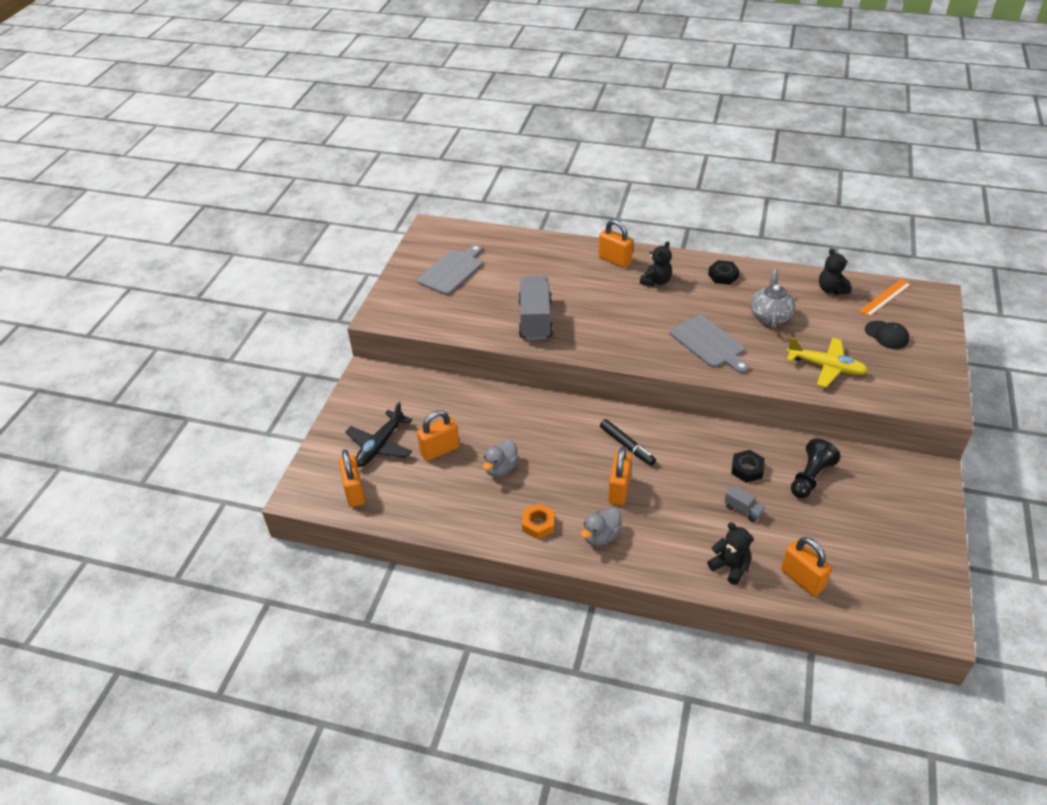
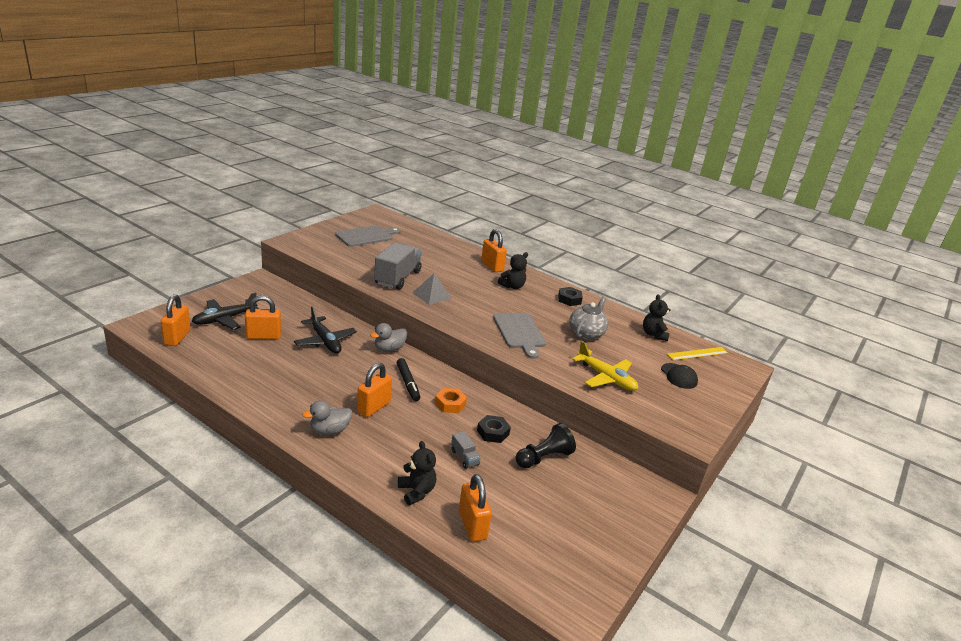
camera: 15 degrees right, 15 degrees down
grey duck [483,440,519,477] -> grey duck moved to [370,323,407,352]
orange nut [522,503,555,539] -> orange nut moved to [435,388,467,413]
orange ruler [859,279,911,317] -> yellow ruler [667,347,728,360]
none -> black plane [294,306,357,354]
none -> grey pyramid [412,273,452,305]

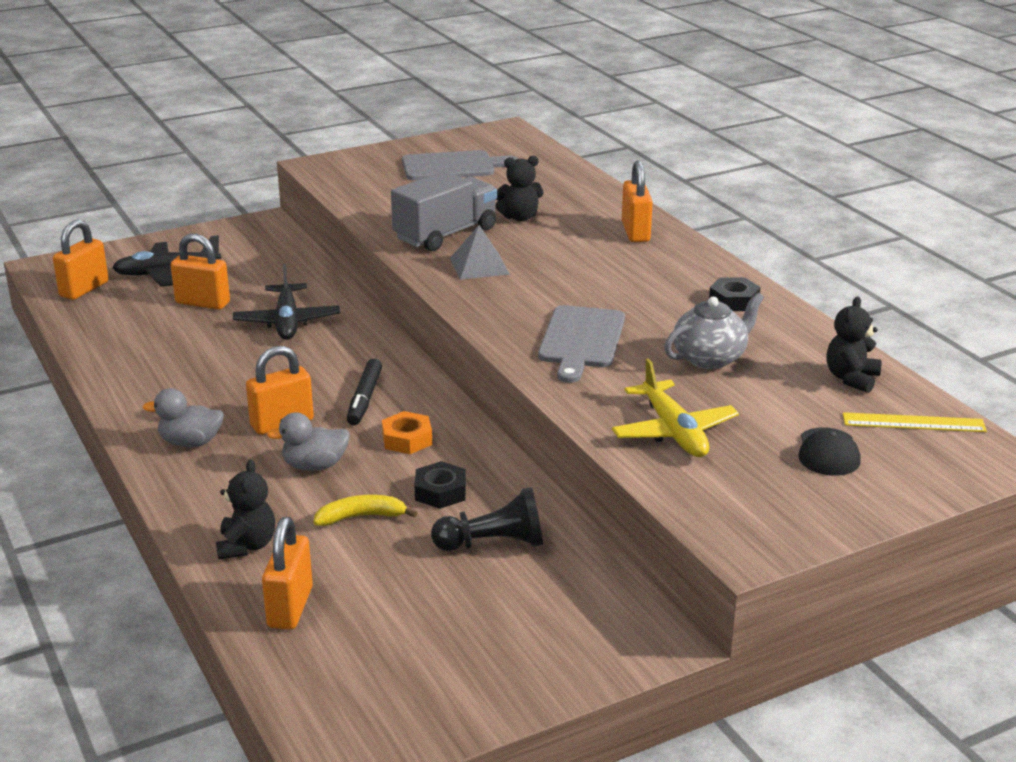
camera: 30 degrees right, 0 degrees up
grey duck [370,323,407,352] -> grey duck moved to [267,412,350,471]
grey truck [451,431,481,469] -> yellow banana [314,495,417,526]
black teddy bear [498,252,528,289] -> black teddy bear moved to [495,156,544,221]

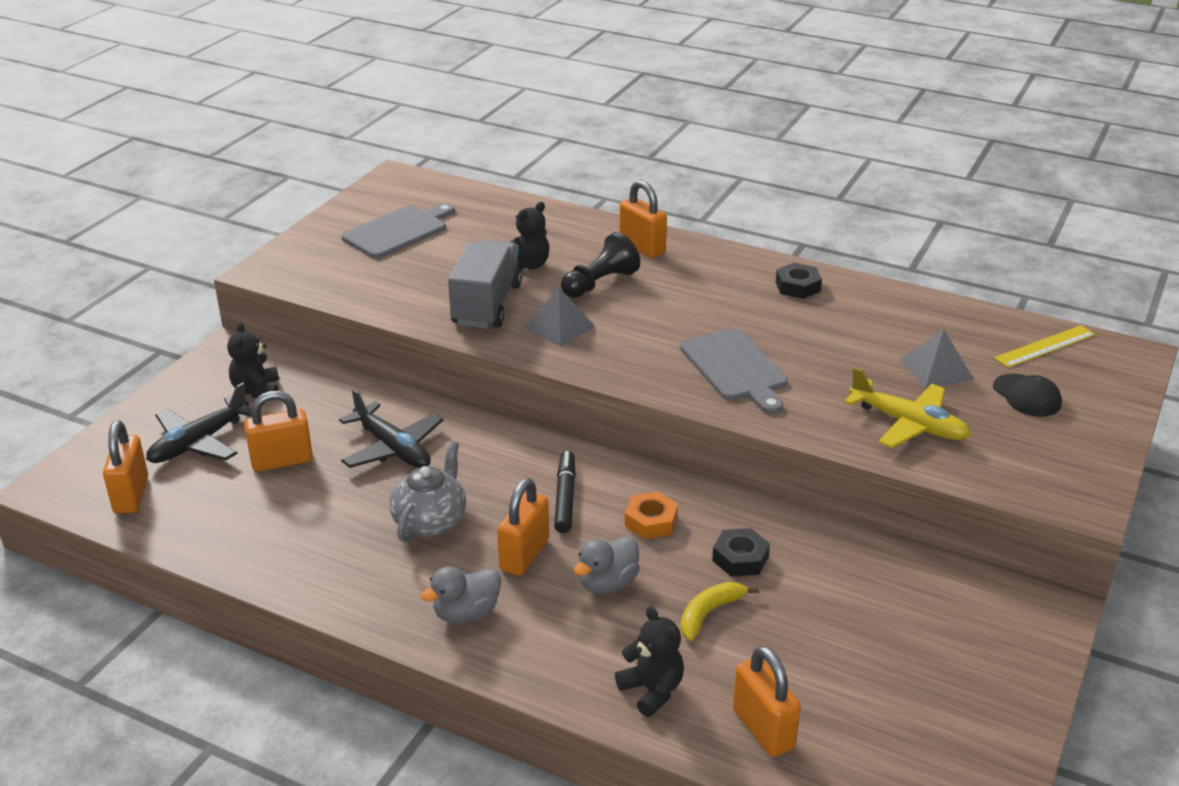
camera: 35 degrees left, 5 degrees up
black marker [347,359,382,425] -> black marker turned 150 degrees counterclockwise [554,451,576,533]
black pawn [431,487,543,551] -> black pawn moved to [561,232,640,298]
grey teapot [664,292,764,369] -> grey teapot moved to [389,441,466,542]
black teddy bear [826,296,881,393] -> black teddy bear moved to [227,322,279,398]
none -> grey pyramid [900,329,974,389]

